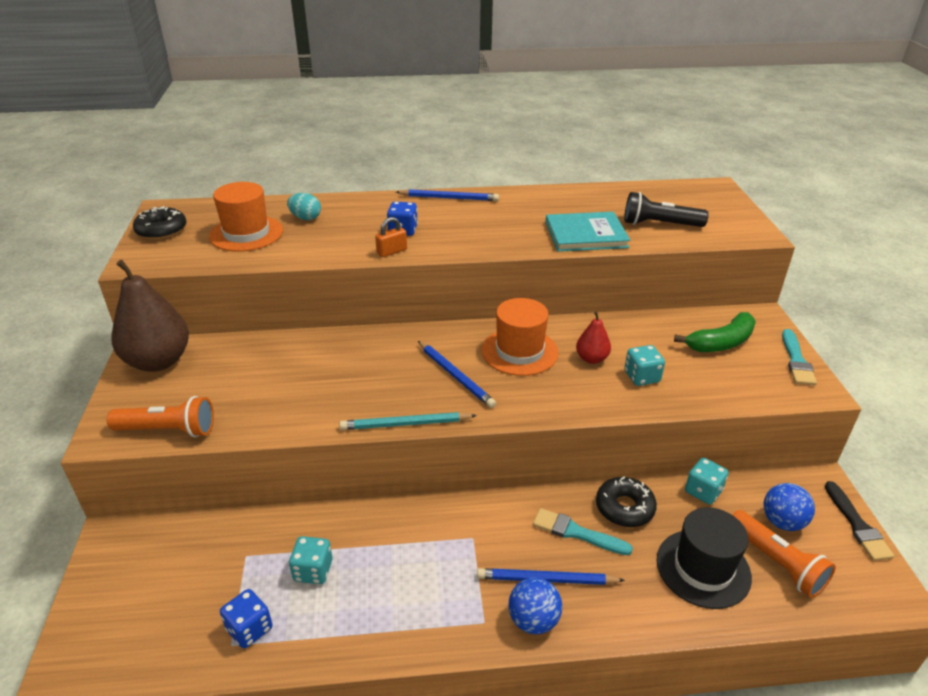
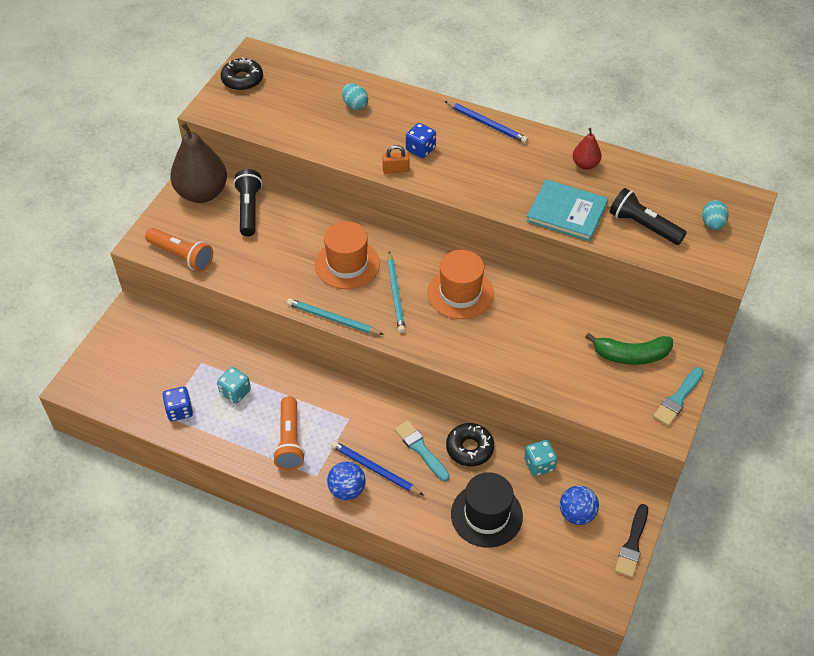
camera: 30 degrees right, 15 degrees up
orange hat [209,182,283,252] -> orange hat moved to [315,221,380,289]
blue pencil [418,341,496,408] -> turquoise pencil [387,252,406,333]
red pear [576,311,611,364] -> red pear moved to [573,128,602,170]
turquoise dice [624,345,665,386] -> none
orange flashlight [733,510,836,598] -> orange flashlight moved to [273,396,305,470]
none -> black flashlight [233,169,263,236]
none -> turquoise egg [702,200,729,230]

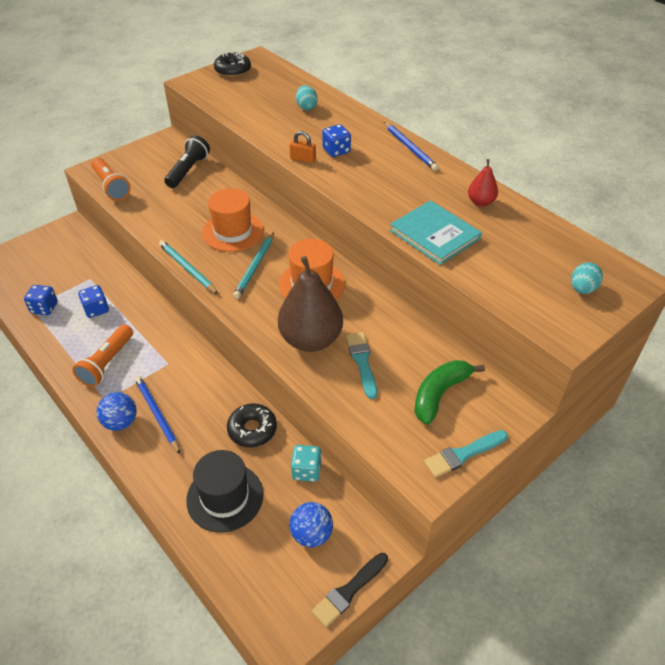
camera: 25 degrees right, 5 degrees down
brown pear [170,122,227,203] -> brown pear moved to [278,256,343,352]
turquoise dice [217,367,251,404] -> blue dice [78,285,109,318]
turquoise brush [395,420,449,481] -> turquoise brush moved to [346,332,377,399]
green banana [585,333,673,365] -> green banana turned 105 degrees clockwise [414,360,485,425]
black flashlight [610,188,687,245] -> none

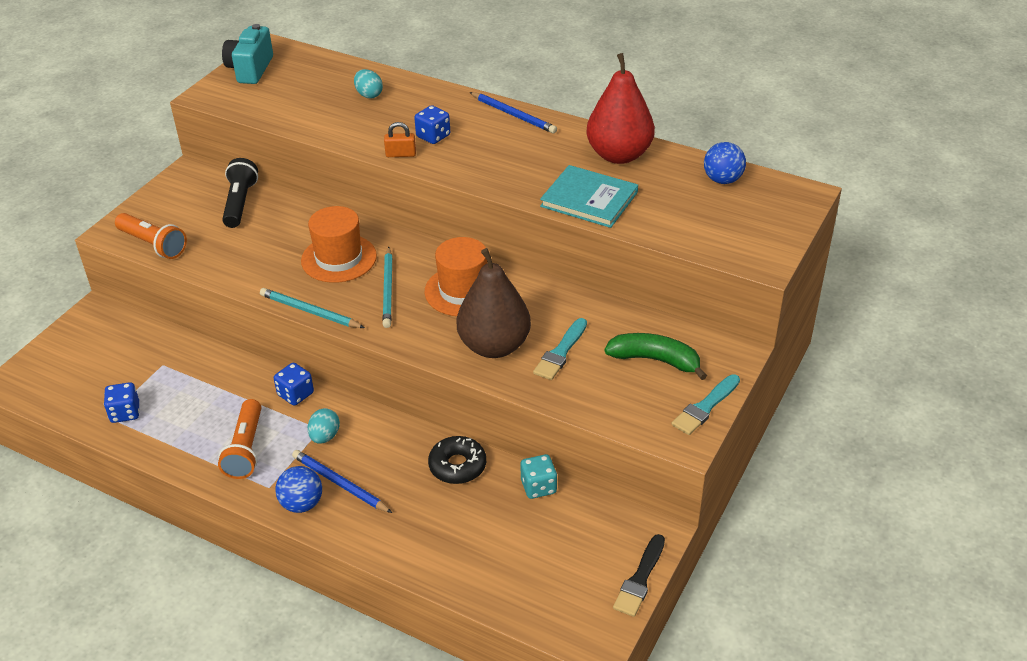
camera: 20 degrees left, 5 degrees down
blue dice [78,285,109,318] -> blue dice moved to [274,363,314,406]
black hat [186,450,263,533] -> none
black donut [214,52,251,77] -> turquoise camera [222,24,273,84]
blue ball [290,502,333,547] -> blue ball moved to [704,142,746,184]
turquoise brush [346,332,377,399] -> turquoise brush turned 120 degrees counterclockwise [533,318,587,380]
green banana [414,360,485,425] -> green banana turned 90 degrees clockwise [604,333,707,380]
red pear [468,159,498,207] -> red pear [586,53,655,164], size x2.04
turquoise egg [571,262,603,294] -> turquoise egg moved to [308,408,340,444]

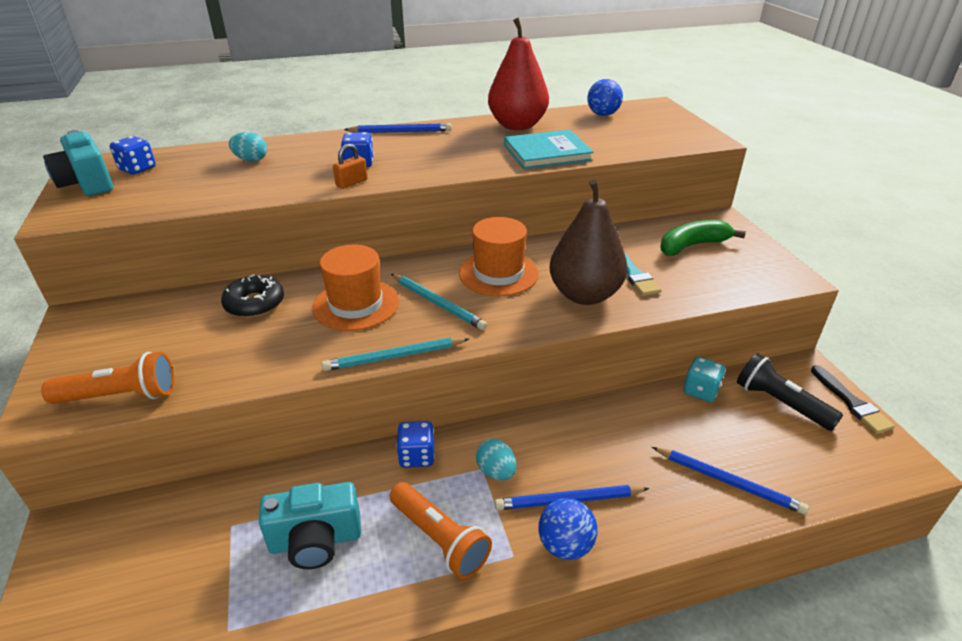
camera: 45 degrees left, 5 degrees down
blue dice [104,382,139,423] -> blue dice moved to [110,136,156,174]
black flashlight [222,158,258,228] -> black flashlight moved to [737,353,843,431]
black donut [428,436,486,484] -> black donut moved to [221,274,284,318]
turquoise brush [672,374,740,435] -> none
none -> turquoise camera [259,482,361,569]
none -> blue pencil [652,447,809,514]

